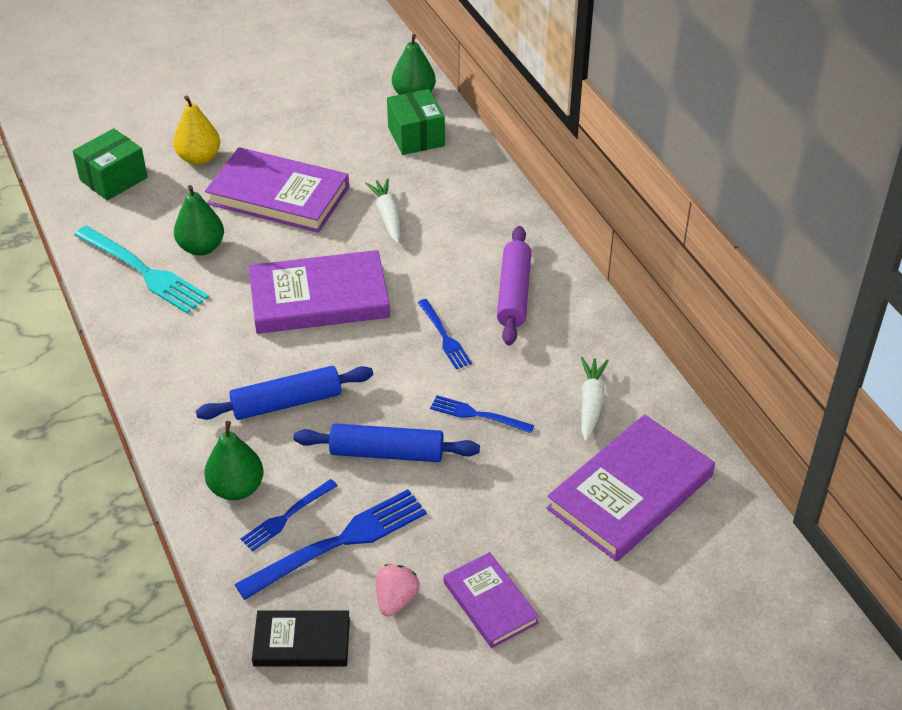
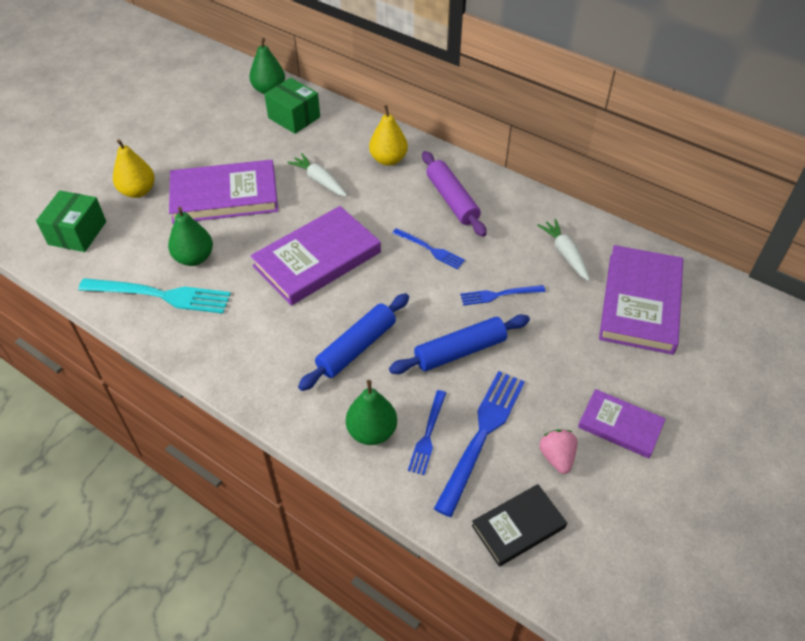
camera: 30 degrees left, 5 degrees up
none -> yellow pear [369,105,408,166]

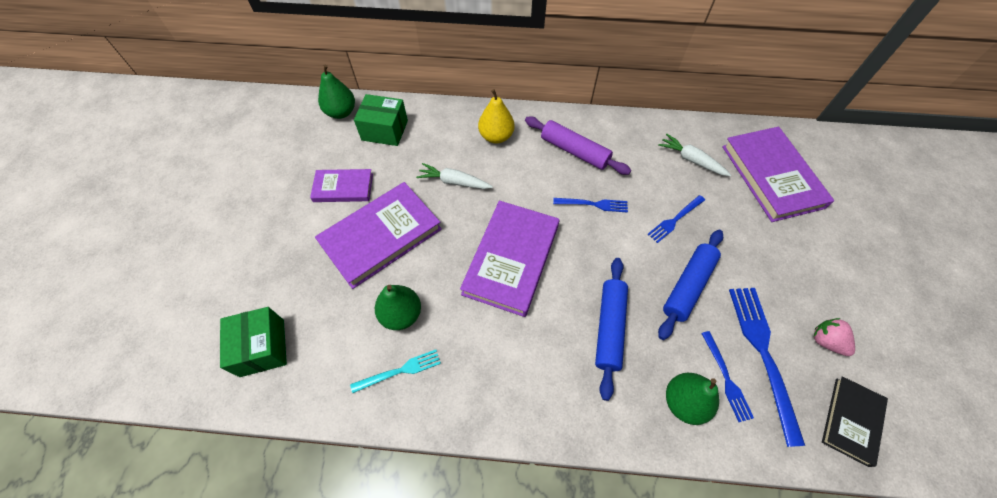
camera: 30 degrees left, 10 degrees up
turquoise fork [78,278,231,314] -> turquoise fork [350,350,441,393], size x0.56
yellow pear [113,139,155,198] -> none
purple book [578,389,666,458] -> purple book moved to [310,169,373,202]

